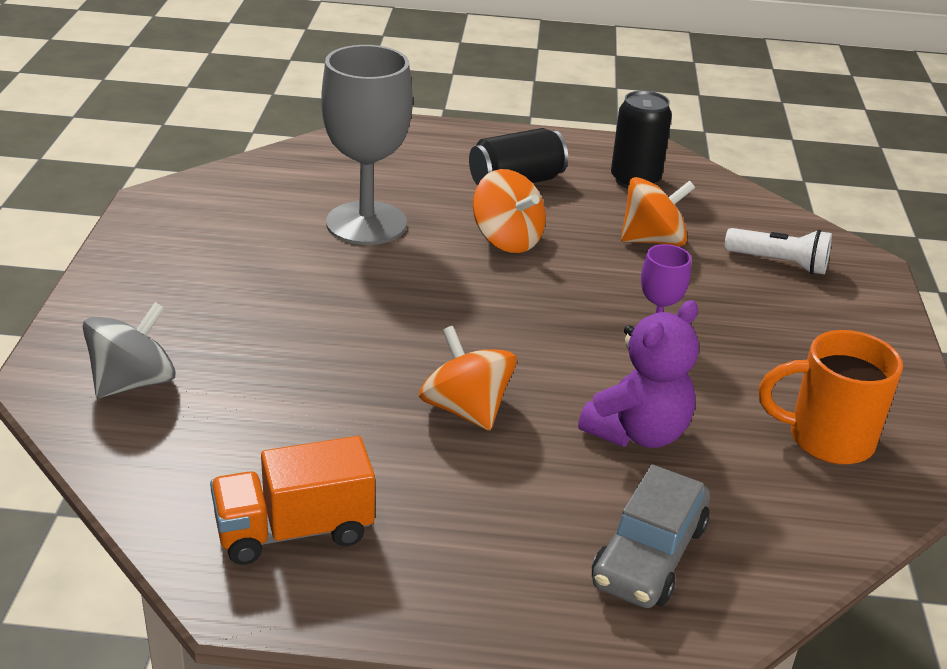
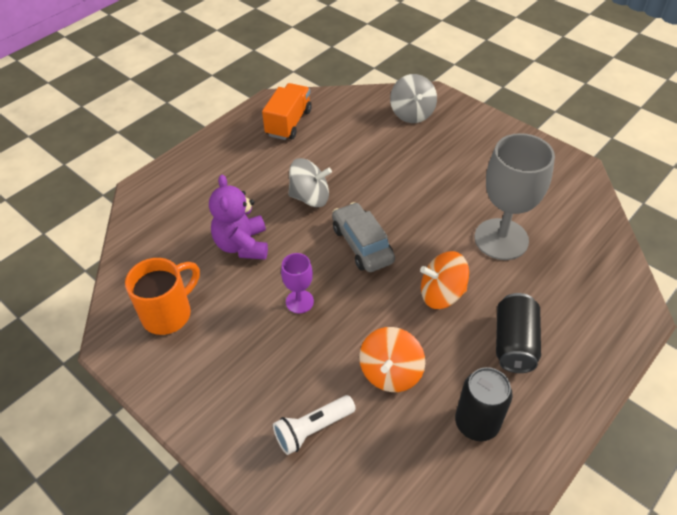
camera: 130 degrees right, 15 degrees up
orange spinning top [419,326,517,431] -> grey spinning top [288,158,332,207]
grey car [592,464,710,608] -> grey car moved to [332,202,395,272]

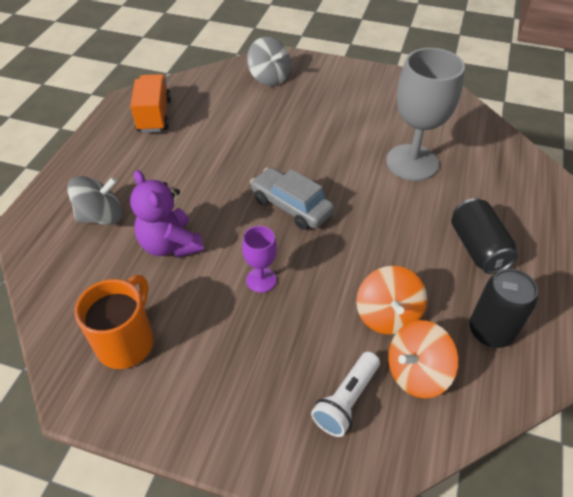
camera: 25 degrees left, 0 degrees up
grey spinning top [288,158,332,207] -> grey spinning top moved to [67,176,122,225]
orange spinning top [420,251,469,309] -> orange spinning top moved to [388,320,458,398]

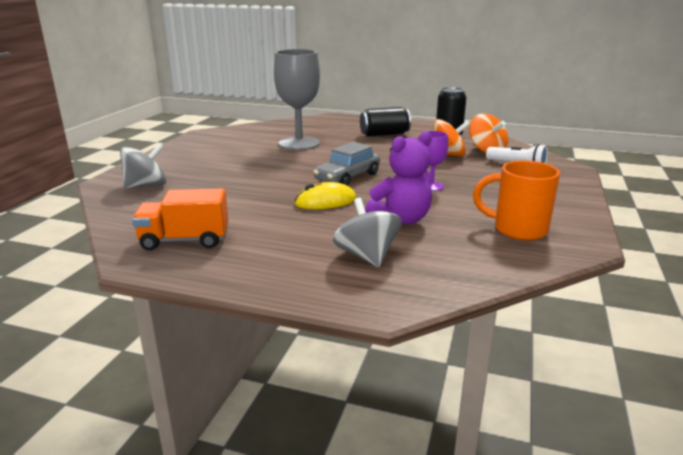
camera: 90 degrees left, 25 degrees down
none -> yellow mouse [295,182,356,209]

